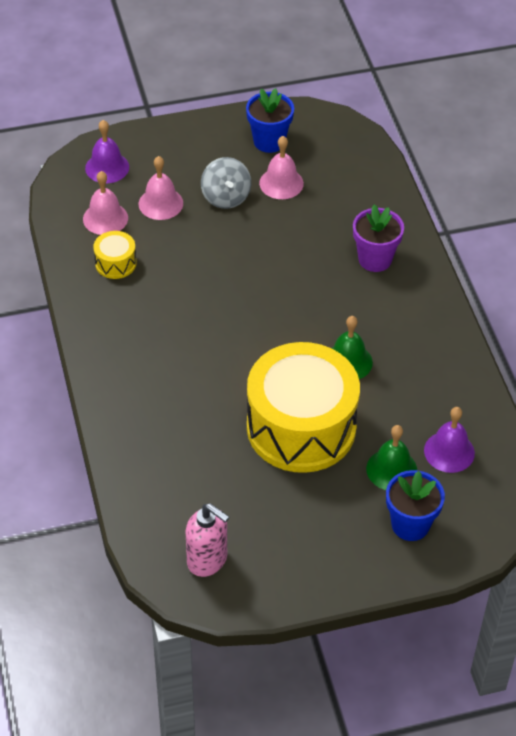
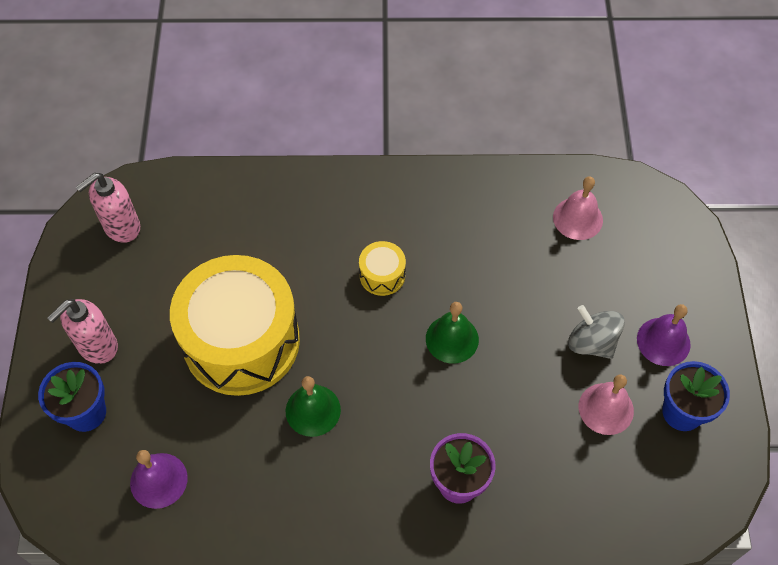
camera: 105 degrees right, 10 degrees up
purple bell [85,120,129,183] -> purple bell moved to [637,304,691,366]
yellow drum [93,231,136,279] -> yellow drum moved to [359,241,406,296]
pink bell [139,156,183,220] -> none
grey spinning top [201,157,251,209] -> grey spinning top turned 45 degrees clockwise [568,305,625,359]
green bell [366,425,417,490] -> green bell moved to [426,302,479,364]
none -> pink soap dispenser [47,299,118,364]

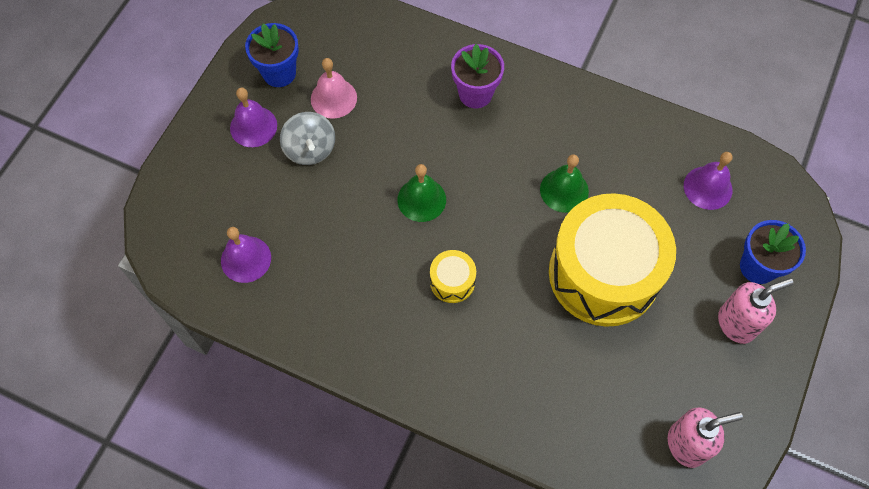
camera: 155 degrees left, 5 degrees up
pink bell [553,176,603,240] -> purple bell [221,227,271,283]

